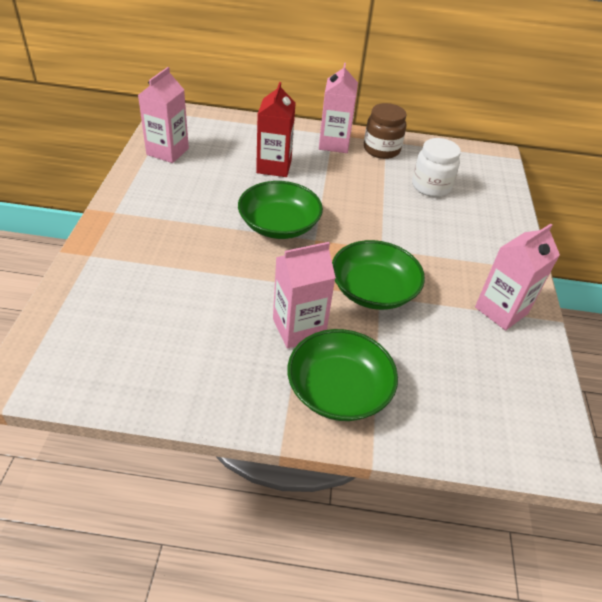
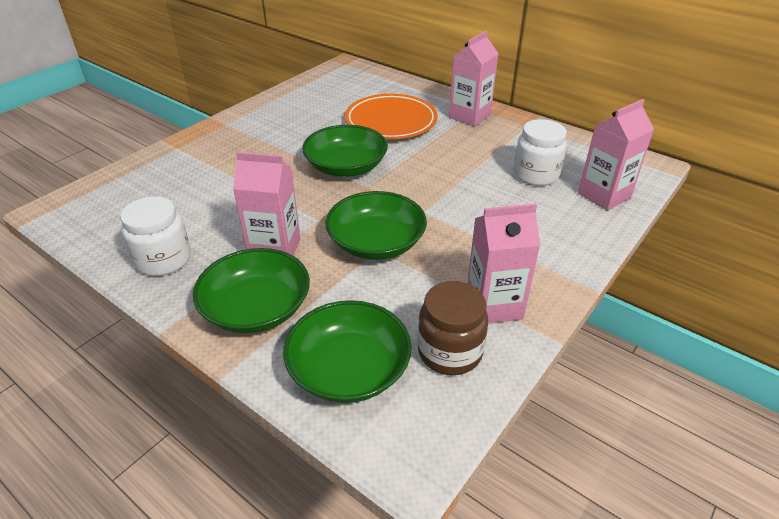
camera: 35 degrees right, 5 degrees down
pink carton [138,67,189,163] -> pink carton moved to [578,99,654,211]
red carton [256,82,296,177] -> orange plate [345,94,438,139]
brown jar [364,103,407,159] -> brown jar moved to [418,281,488,375]
none -> white jar [120,196,191,276]
none -> green bowl [283,300,412,403]

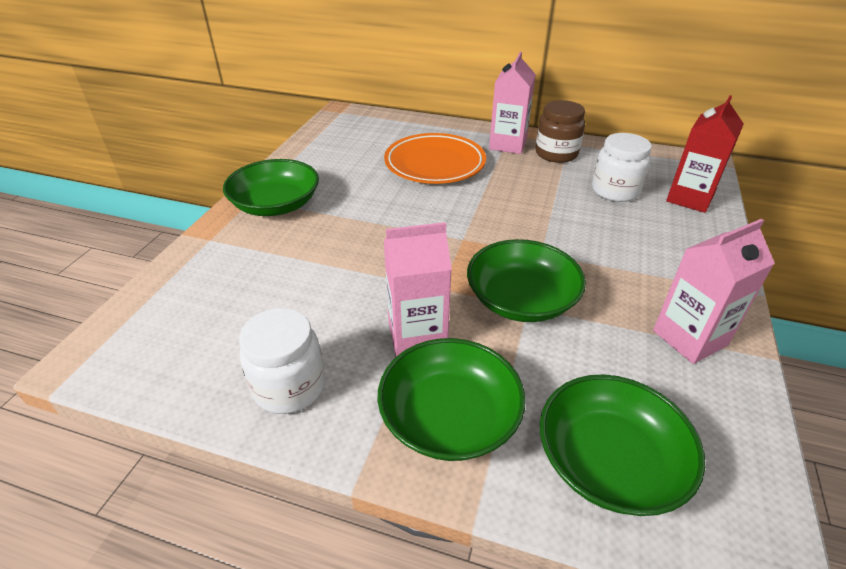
camera: 20 degrees left, 0 degrees up
green bowl [302,125,388,177] -> green bowl moved to [223,159,319,216]
brown jar [418,281,488,375] -> brown jar moved to [535,100,585,163]
pink carton [578,99,654,211] -> red carton [666,95,744,213]

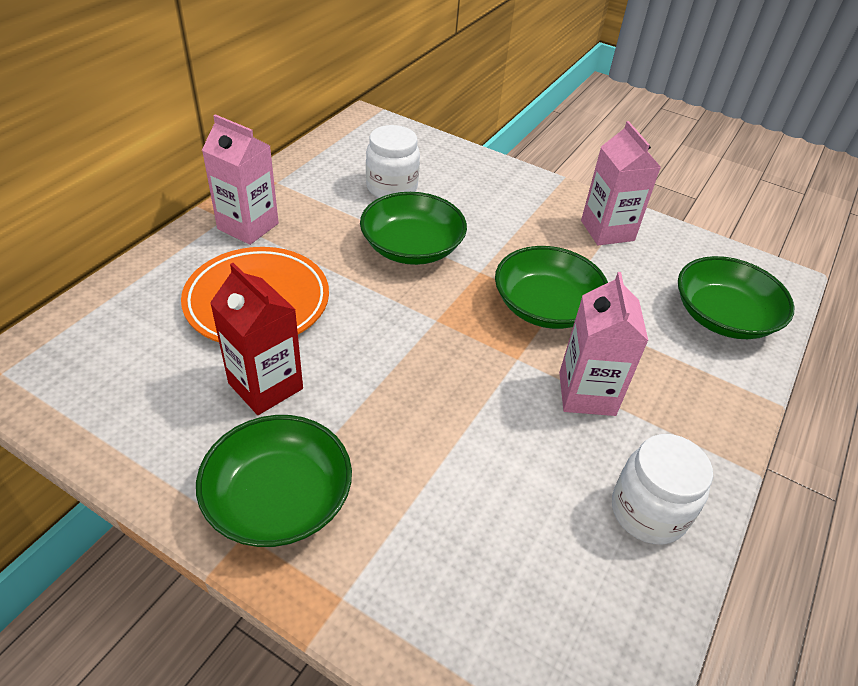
camera: 80 degrees left, 5 degrees up
green bowl [378,338,526,461] -> green bowl moved to [360,192,467,265]
brown jar [535,100,585,163] -> none
red carton [666,95,744,213] -> red carton moved to [210,263,303,415]

